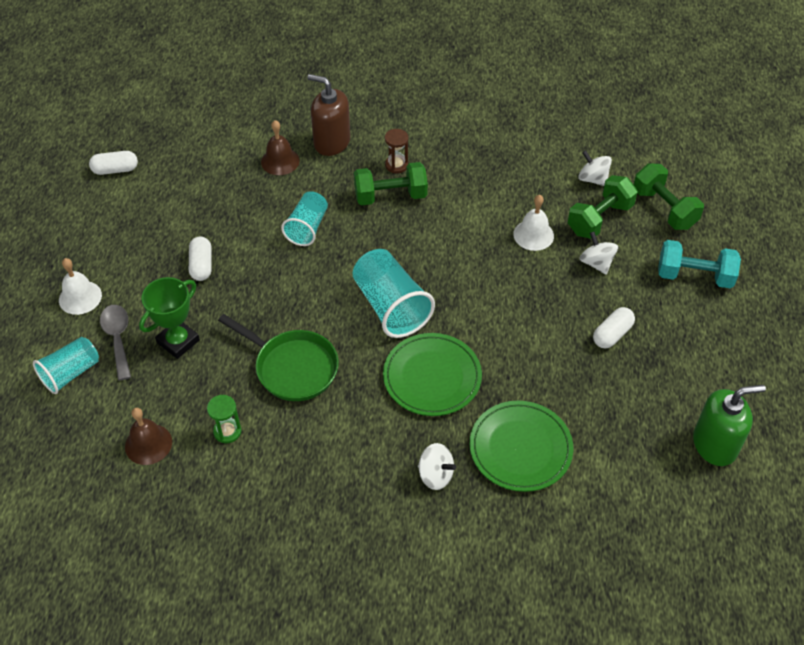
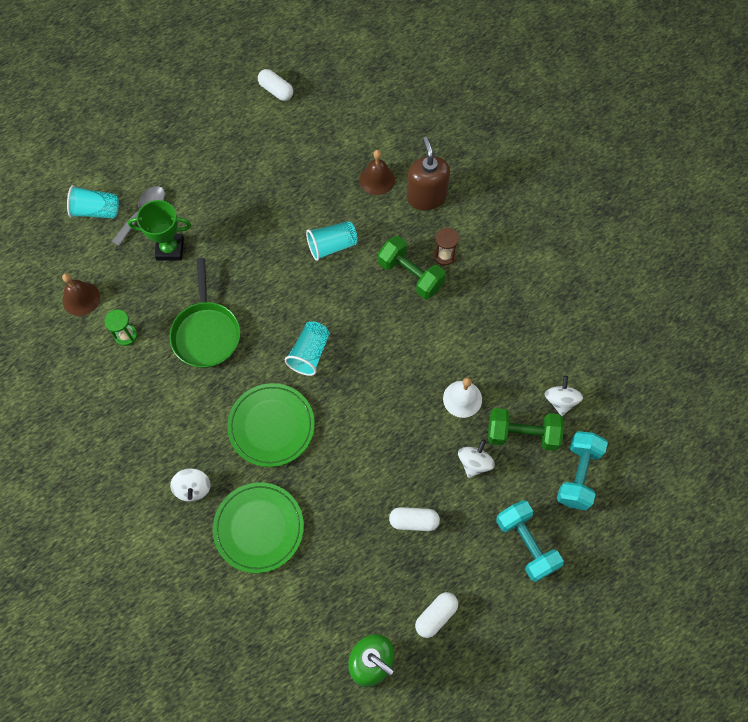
camera: 50 degrees right, 15 degrees up
white bell [59,258,102,315] -> none
white capsule [189,236,212,281] -> white capsule moved to [415,592,458,638]
turquoise cup [353,249,435,338] -> turquoise cup [285,321,330,376], size x0.65
green dumbbell [633,164,704,230] -> turquoise dumbbell [557,431,608,510]

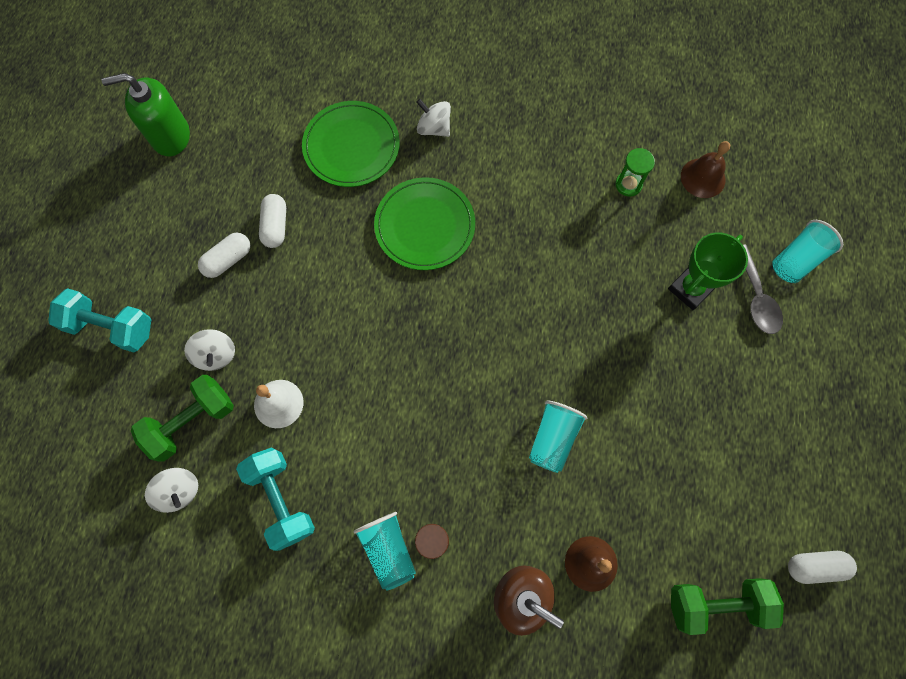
camera: 135 degrees right, 5 degrees up
green pan [169,258,240,368] -> none
turquoise cup [285,321,330,376] -> turquoise cup moved to [353,512,416,591]
green dumbbell [378,236,446,299] -> green dumbbell moved to [671,578,784,635]
white capsule [415,592,458,638] -> white capsule moved to [259,194,286,248]
turquoise dumbbell [557,431,608,510] -> turquoise dumbbell moved to [236,447,315,551]

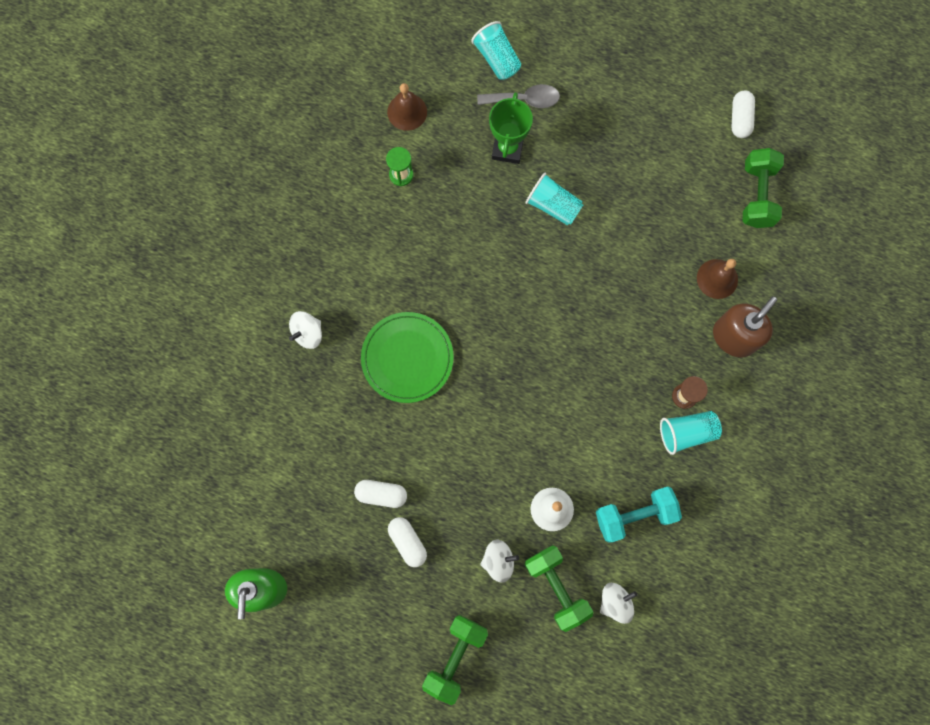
camera: 80 degrees left, 5 degrees up
turquoise dumbbell [48,288,151,353] -> green dumbbell [422,615,488,705]
green plate [302,101,400,187] -> none
turquoise cup [529,400,587,473] -> turquoise cup moved to [525,173,583,226]
green trophy [668,233,748,310] -> green trophy turned 45 degrees clockwise [489,92,533,164]

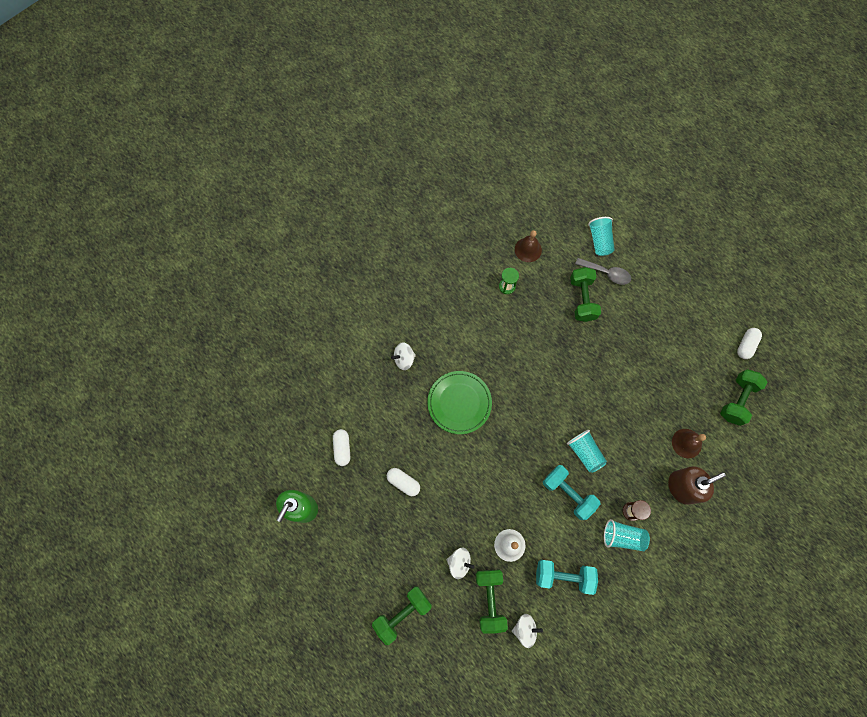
camera: 25 degrees right, 5 degrees down
white capsule [388,517,427,567] -> white capsule moved to [333,429,350,466]
green trophy [489,92,533,164] -> green dumbbell [570,267,601,322]
turquoise cup [525,173,583,226] -> turquoise cup moved to [567,430,607,473]
none -> turquoise dumbbell [543,465,600,520]

